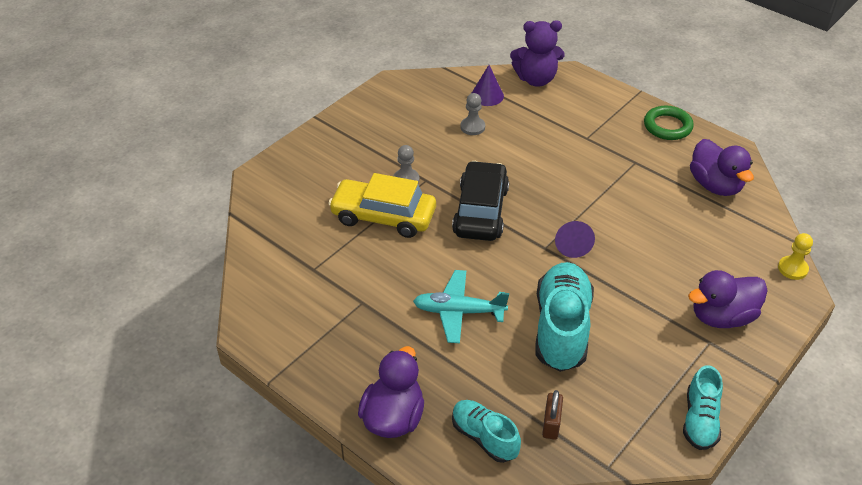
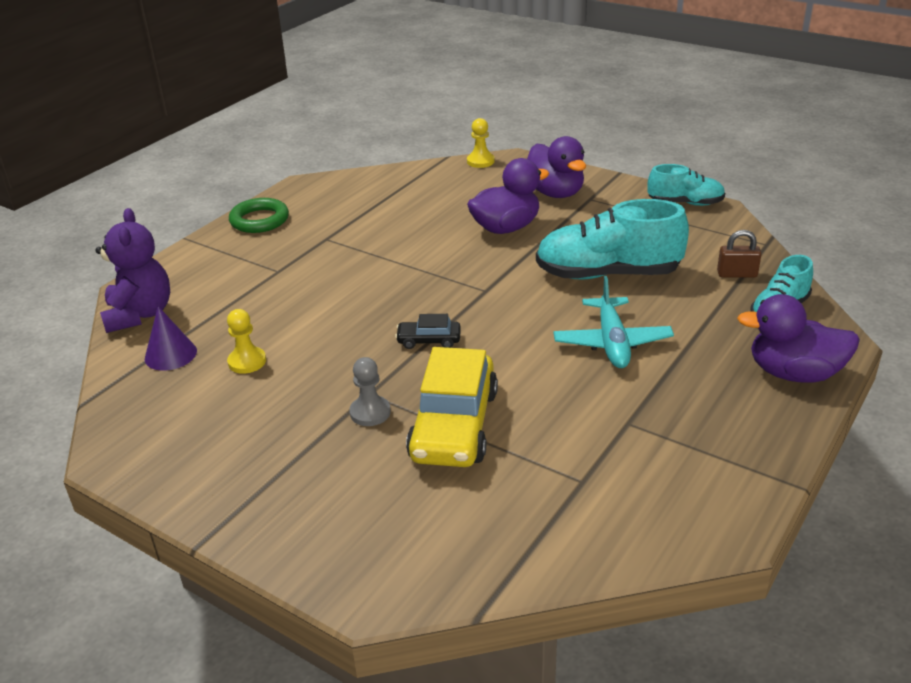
camera: 95 degrees left, 10 degrees down
black car [452,161,509,241] -> black car [395,314,461,349], size x0.46
grey pawn [460,93,485,135] -> yellow pawn [227,309,266,374]
purple cone [555,221,595,258] -> none
purple duck [690,139,754,196] -> purple duck moved to [467,158,549,234]

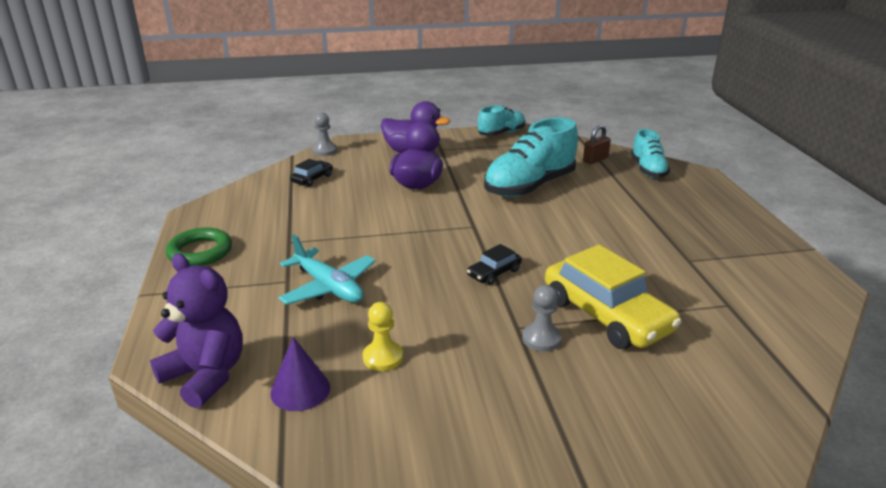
camera: 45 degrees left, 5 degrees down
yellow pawn [467,118,495,168] -> grey pawn [312,112,337,156]
turquoise plane [553,276,674,368] -> turquoise plane moved to [278,234,376,305]
purple duck [737,294,860,383] -> none
none -> black car [290,159,333,187]

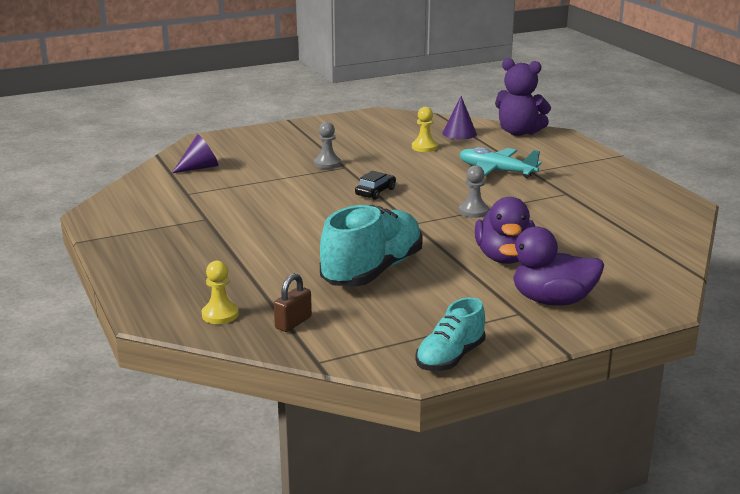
camera: 165 degrees right, 5 degrees down
green ring [166,228,232,266] -> none
black car [290,159,333,187] -> none
grey pawn [312,112,337,156] -> grey pawn moved to [459,165,489,218]
yellow car [545,245,682,349] -> none
turquoise shoe [631,129,670,178] -> yellow pawn [202,261,239,324]
none -> purple cone [172,134,218,173]

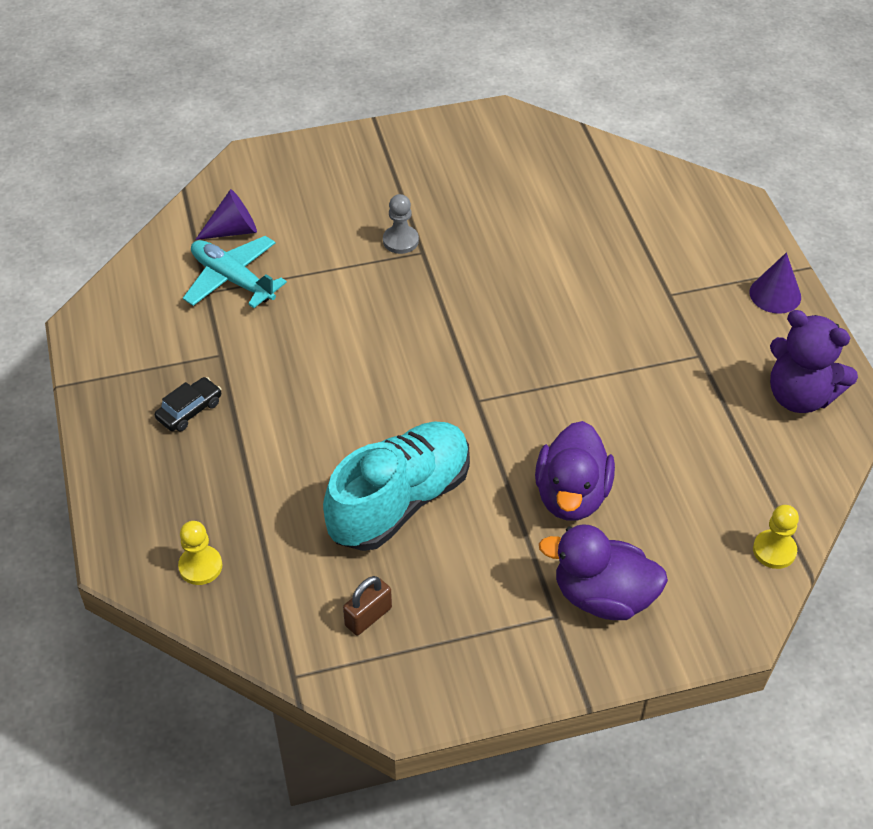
camera: 10 degrees right, 25 degrees up
brown padlock [274,273,312,332] -> brown padlock moved to [343,576,392,635]
black car [355,171,396,200] -> black car moved to [155,377,221,432]
yellow pawn [412,107,438,152] -> yellow pawn moved to [753,505,799,569]
turquoise shoe [416,297,485,371] -> none
purple cone [442,96,477,140] -> purple cone moved to [749,252,801,314]
turquoise plane [459,147,542,178] -> turquoise plane moved to [183,236,287,308]
grey pawn [459,165,489,218] -> none
purple teddy bear [495,58,551,136] -> purple teddy bear moved to [770,310,858,413]

